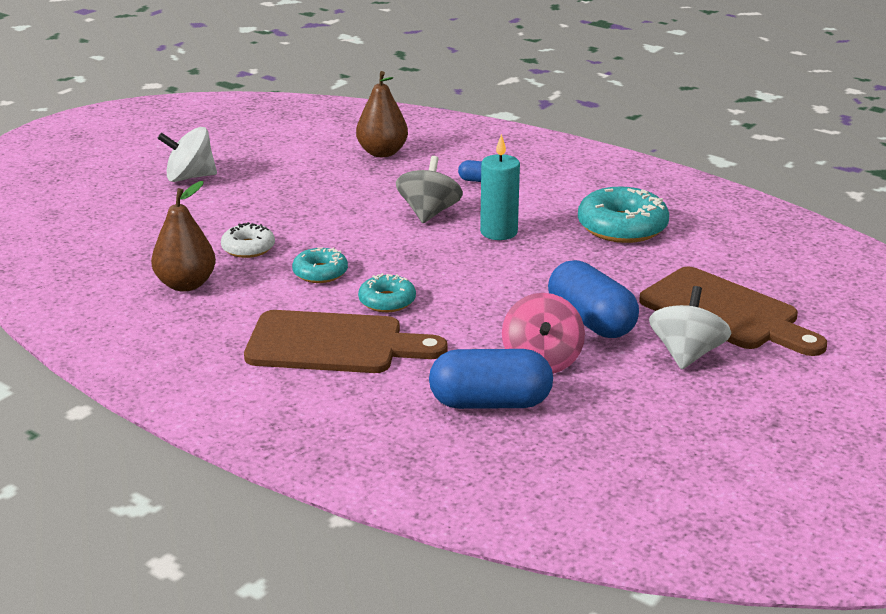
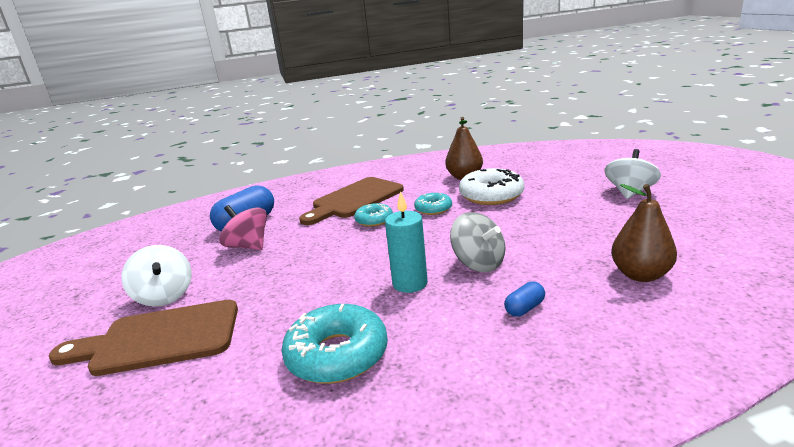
camera: 130 degrees right, 5 degrees down
white donut [221,222,275,258] -> white donut [459,168,524,205], size x1.74
blue capsule [548,260,639,338] -> none

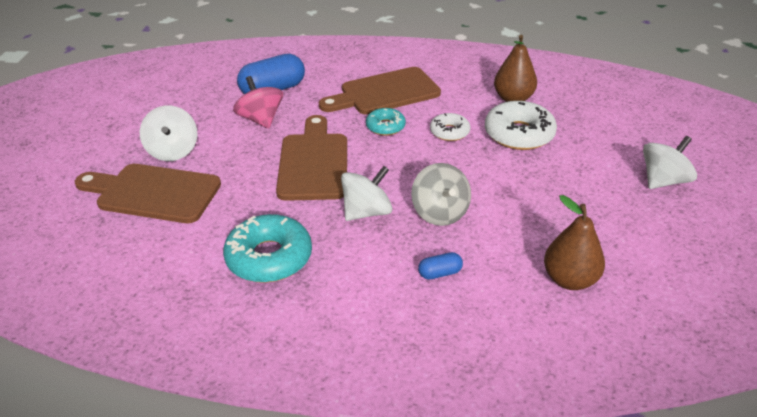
camera: 20 degrees right, 15 degrees up
turquoise candle [385,191,428,293] -> white spinning top [341,166,393,221]
turquoise donut [414,193,452,215] -> white donut [430,113,470,141]
none -> brown cutting board [276,115,347,201]

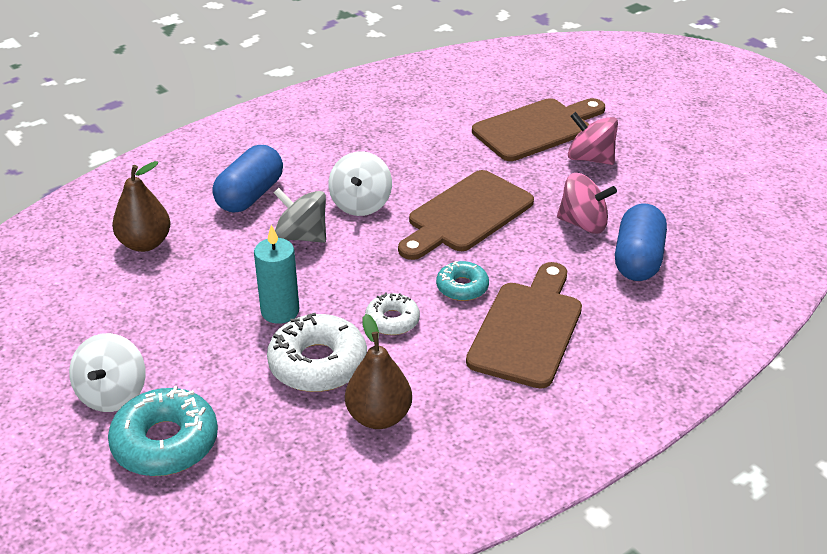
camera: 135 degrees right, 0 degrees up
white spinning top [140,105,197,161] -> pink spinning top [568,112,618,165]
turquoise donut [223,214,312,283] -> turquoise donut moved to [108,386,218,476]
brown cutting board [276,115,347,201] -> brown cutting board turned 90 degrees clockwise [398,170,534,260]
blue capsule [418,252,463,279] -> blue capsule [212,145,283,213], size x2.11
none -> turquoise candle [254,225,299,324]

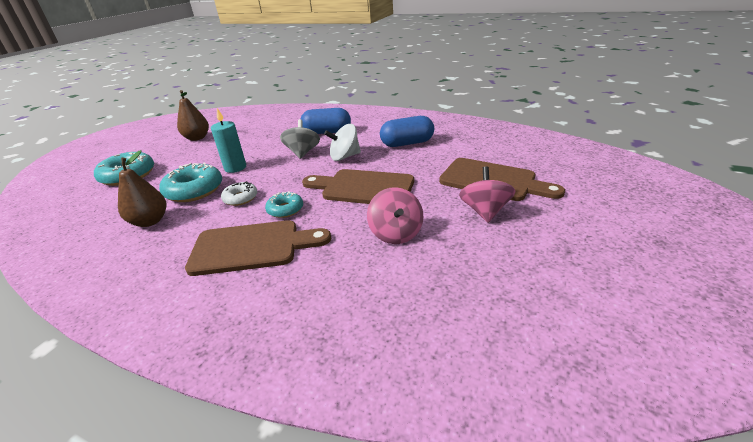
camera: 65 degrees right, 5 degrees down
white spinning top [69,333,146,412] -> none
brown pear [112,161,171,252] -> brown pear moved to [177,90,209,141]
white donut [267,313,367,392] -> turquoise donut [159,162,222,202]
blue capsule [615,204,667,281] -> blue capsule moved to [380,116,434,147]

